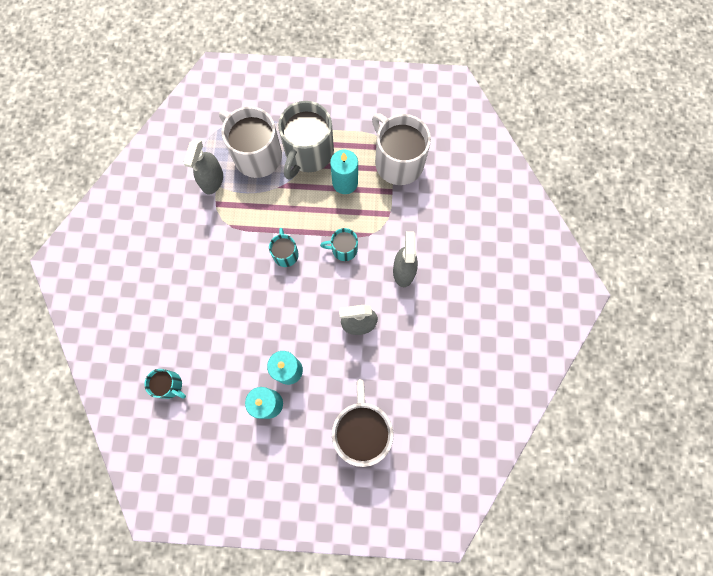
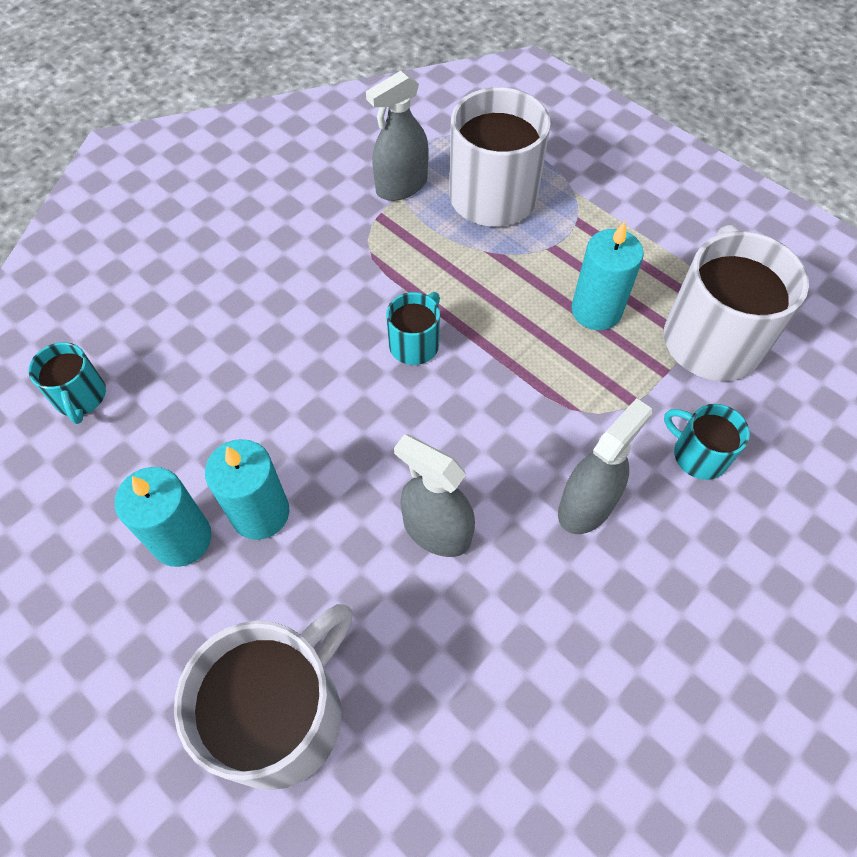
camera: 40 degrees right, 15 degrees down
grey mug [278,101,334,180] -> none
turquoise mug [320,228,358,261] -> turquoise mug moved to [664,404,750,480]

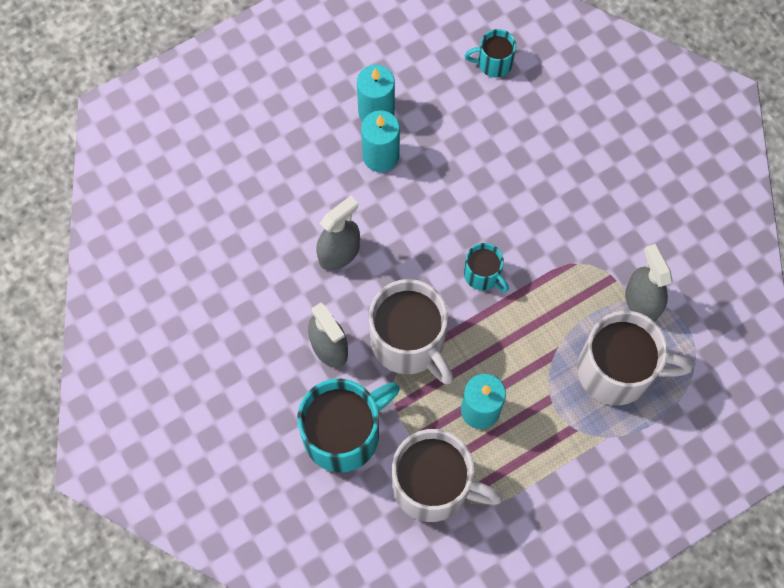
camera: 105 degrees right, 10 degrees up
white mug [174,604,353,790] -> white mug moved to [369,279,454,384]
turquoise mug [664,404,750,480] -> turquoise mug [297,379,400,473], size x1.98

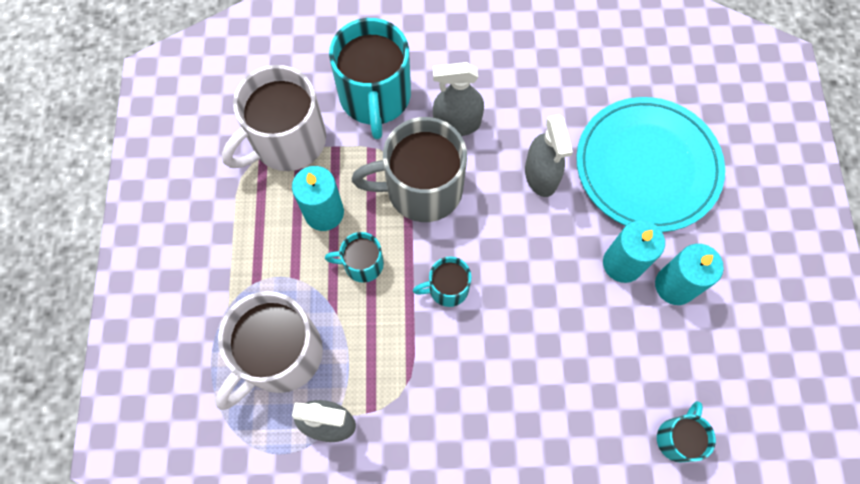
camera: 120 degrees right, 0 degrees up
white mug [369,279,454,384] -> grey mug [352,117,467,222]
none -> turquoise mug [325,232,384,283]
none -> turquoise plate [576,97,725,232]

